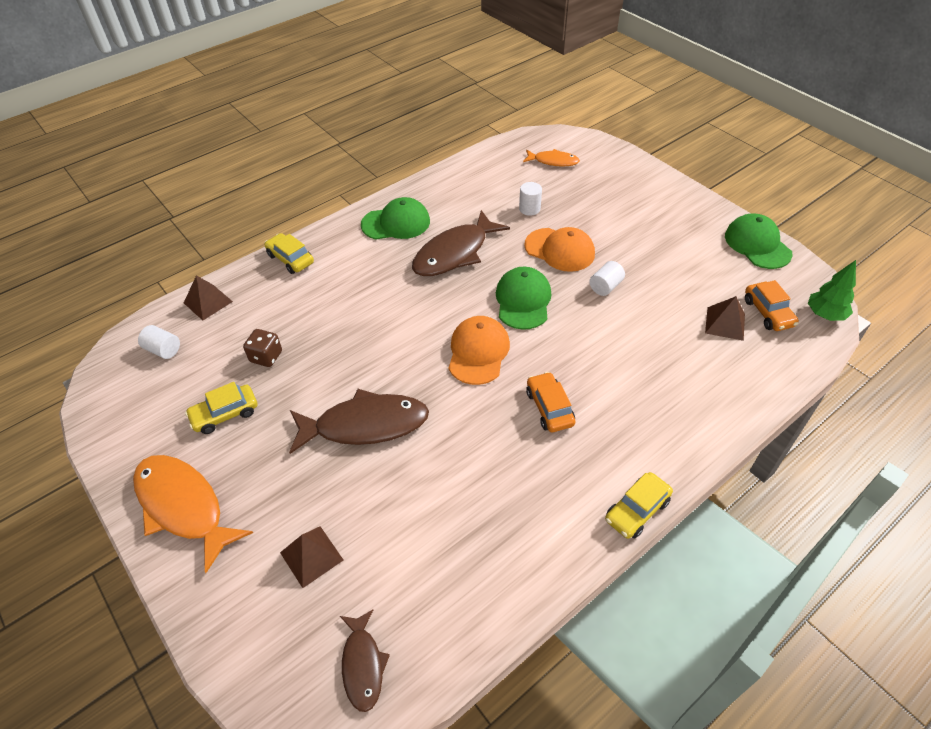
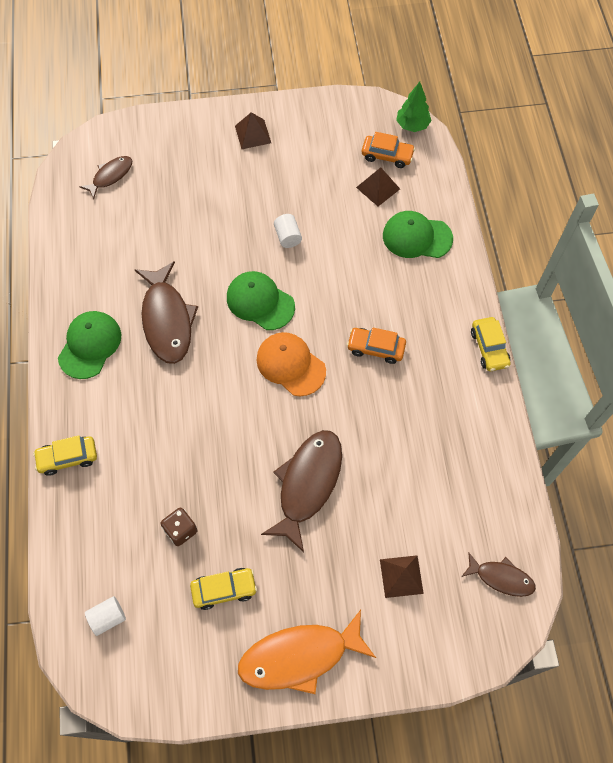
camera: 60 degrees left, 15 degrees up
brown pyramid [184,275,233,320] -> brown pyramid moved to [235,112,271,149]
yellow car [185,382,257,434] -> yellow car turned 105 degrees counterclockwise [190,568,257,610]
white cylinder [519,182,542,216] -> none
orange fish [523,149,580,167] -> brown fish [80,156,132,199]
orange cap [524,227,595,272] -> none
green cap [725,213,793,269] -> green cap moved to [383,211,453,258]

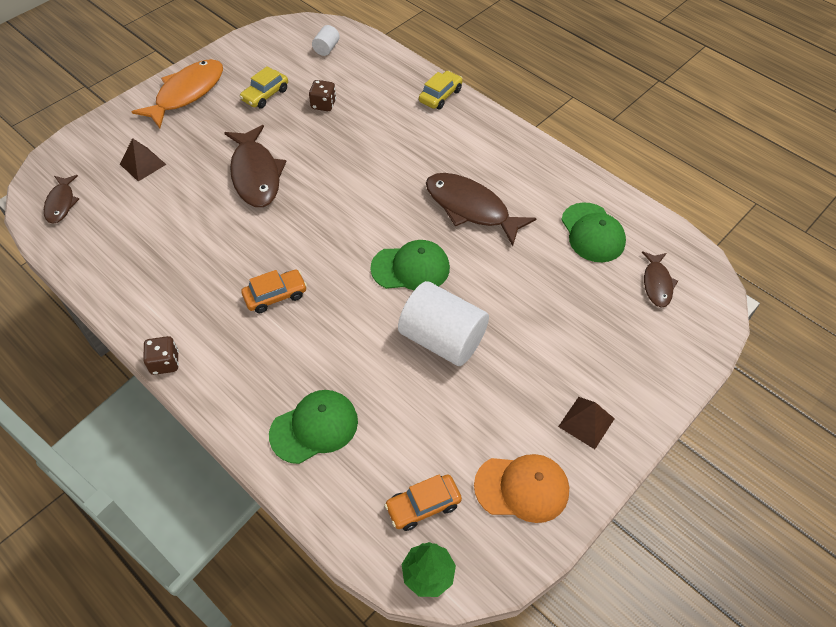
camera: 140 degrees right, 10 degrees down
green cap [58,311,121,379] -> green cap moved to [561,202,626,262]
orange cap [256,332,326,396] -> orange cap moved to [474,454,569,523]
white cylinder [274,214,302,248] -> white cylinder [398,281,489,366], size x2.22
brown pyramid [356,167,400,206] -> none
brown fish [461,552,536,597] -> brown fish turned 75 degrees counterclockwise [44,175,79,224]
yellow car [471,317,510,371] -> brown dice [143,336,179,375]

